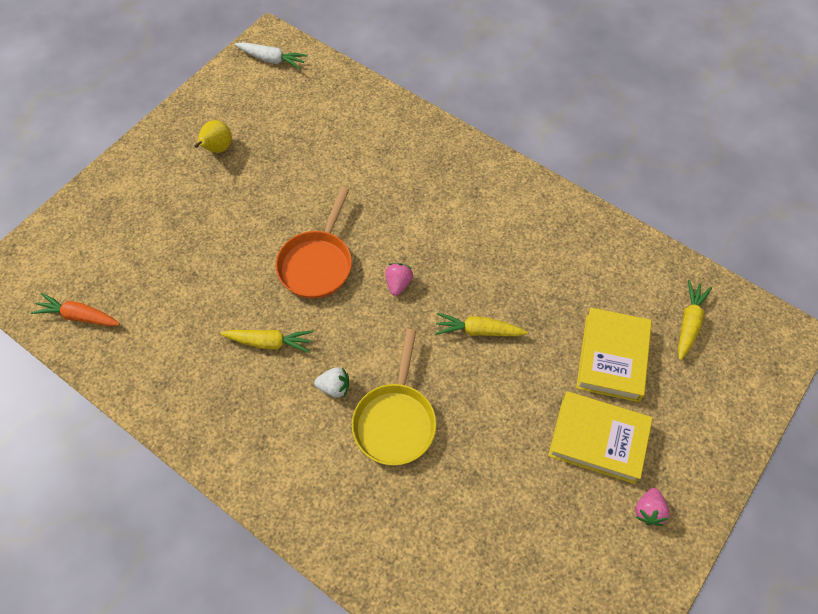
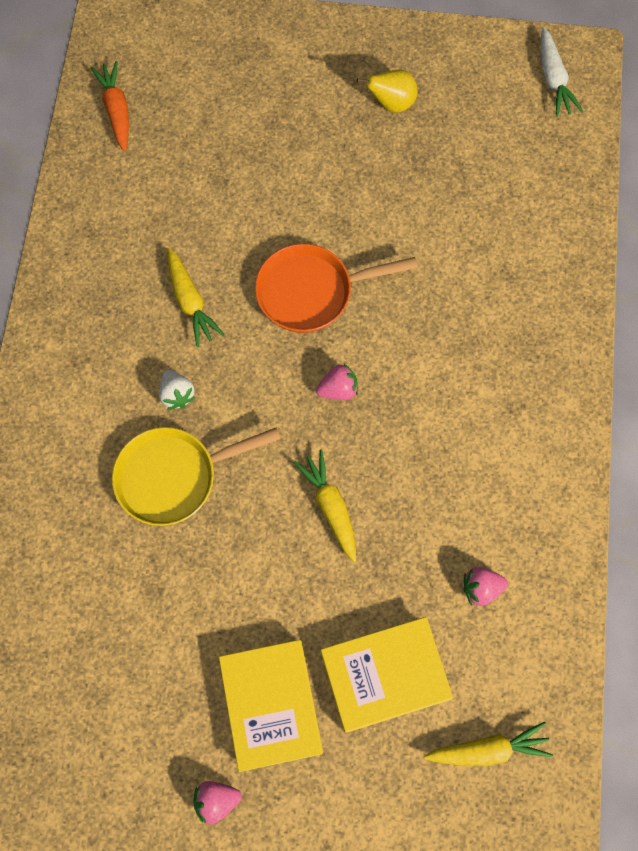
camera: 60 degrees right, 10 degrees up
none -> pink strawberry [464,567,508,606]

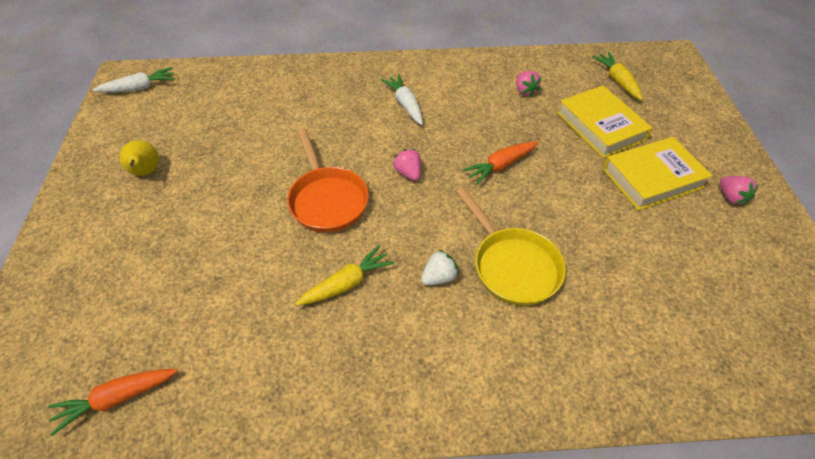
camera: 100 degrees left, 20 degrees down
yellow carrot [293,449,356,562] -> orange carrot [463,142,538,185]
none -> white carrot [381,74,423,125]

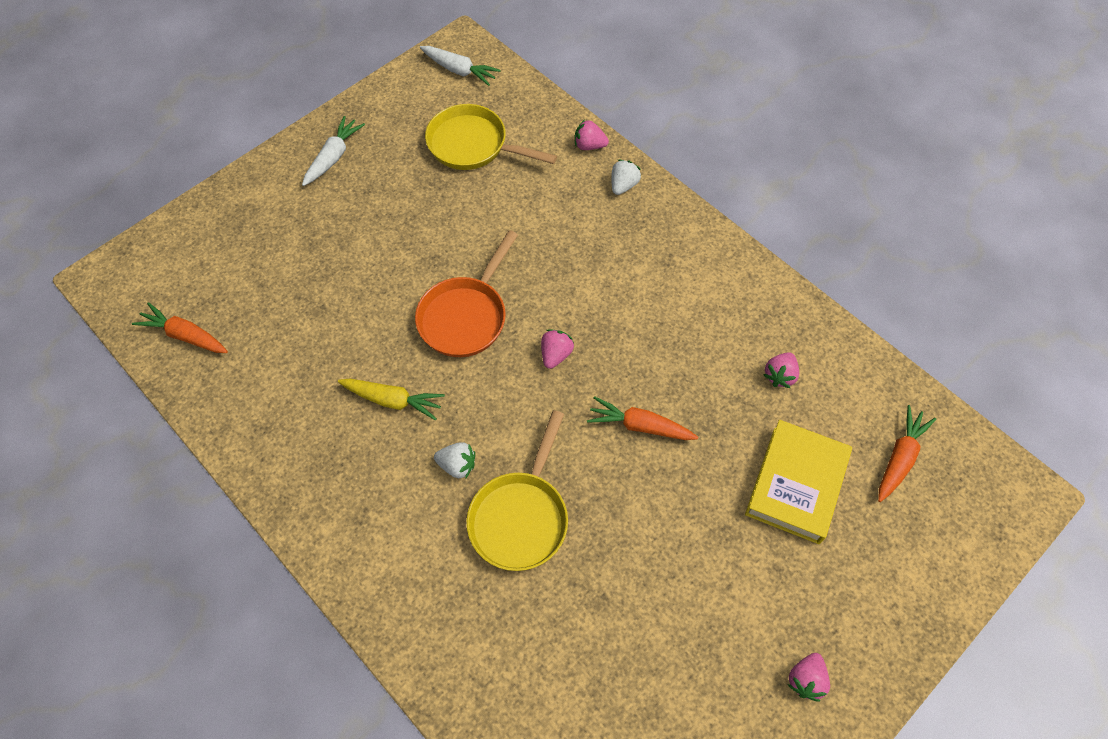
camera: 50 degrees right, 10 degrees up
yellow pear [119,140,159,176] -> none
white carrot [381,74,423,125] -> white carrot moved to [302,116,365,186]
yellow carrot [592,52,643,100] -> orange carrot [878,405,936,502]
yellow book [603,137,713,211] -> none
none -> yellow pan [425,104,557,170]
none -> pink strawberry [575,119,609,150]
none -> white strawberry [611,160,641,195]

